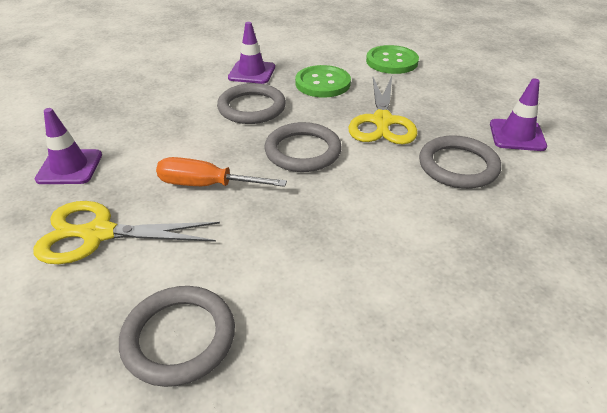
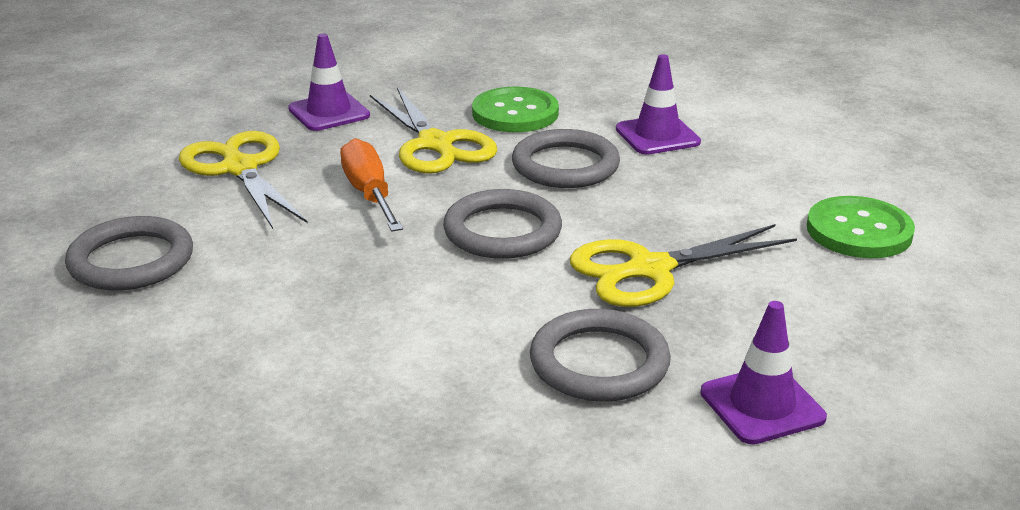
camera: 60 degrees right, 10 degrees down
green button [295,65,351,98] -> green button moved to [472,87,559,132]
none -> yellow scissors [370,87,497,174]

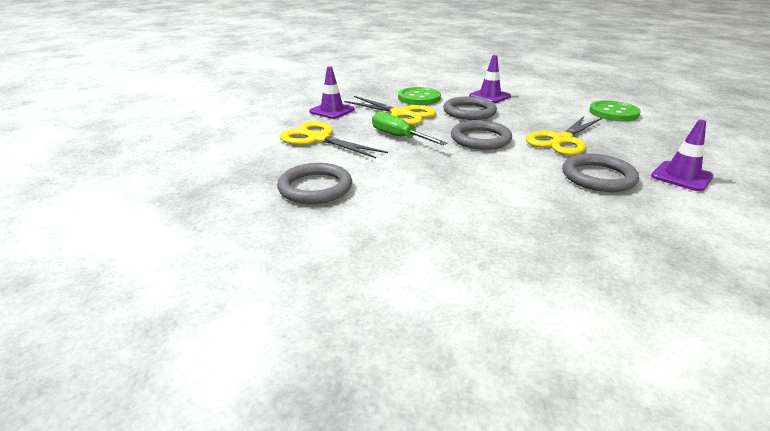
camera: 25 degrees left, 0 degrees up
orange screwdriver [340,138,403,232] -> green screwdriver [372,111,447,145]

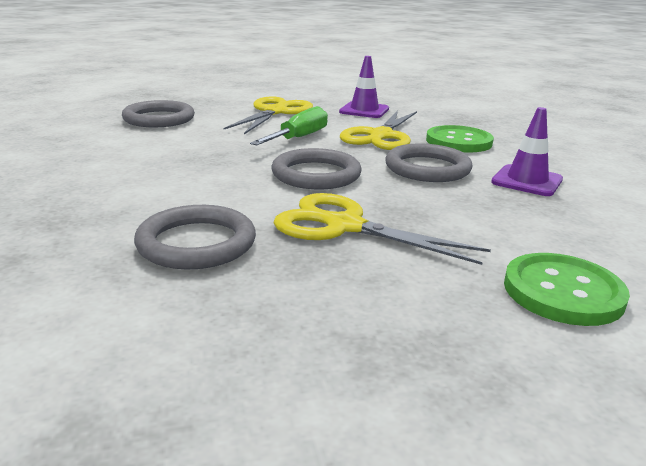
camera: 75 degrees right, 5 degrees down
purple traffic cone [651,120,714,191] -> none

